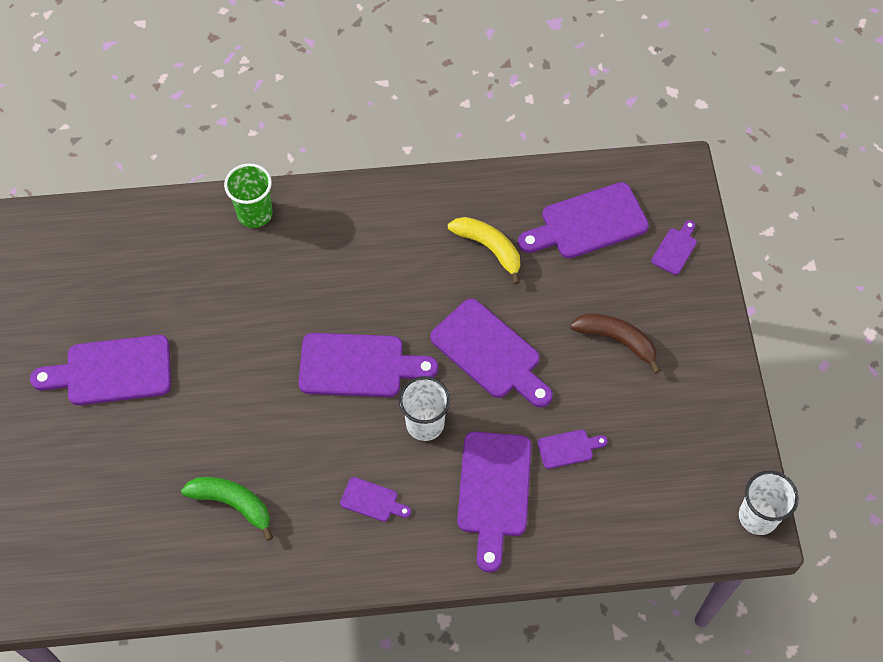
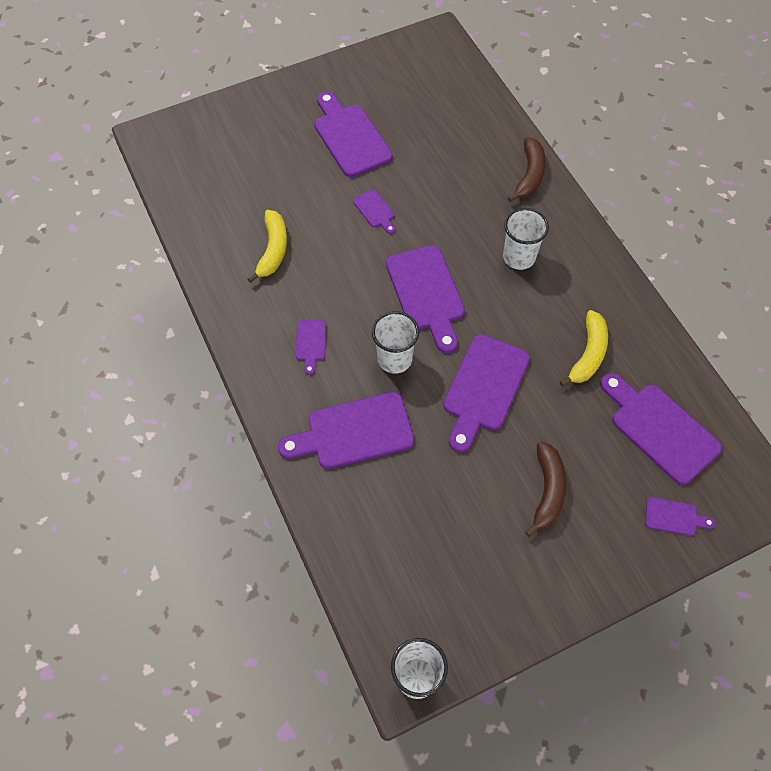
camera: 70 degrees right, 0 degrees up
green banana [181,477,273,541] -> yellow banana [248,210,287,283]
green cup [224,163,273,228] -> brown banana [508,137,546,202]
purple cutting board [538,430,608,469] -> purple cutting board moved to [353,189,395,234]
none -> white cup [503,208,549,270]

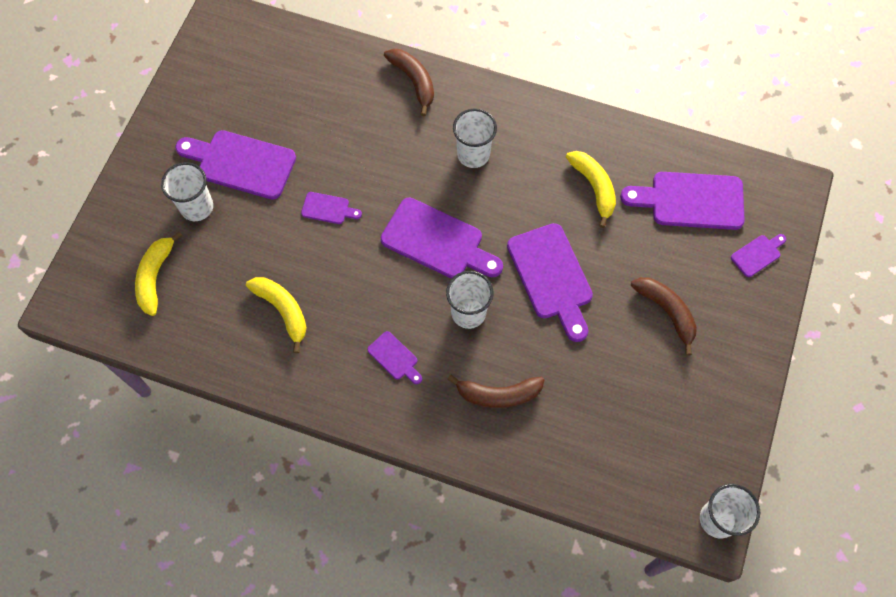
camera: 45 degrees left, 5 degrees up
purple cutting board [278,392,414,469] -> brown banana [447,375,545,408]
none -> yellow banana [135,232,182,316]
none -> white cup [161,162,213,221]

